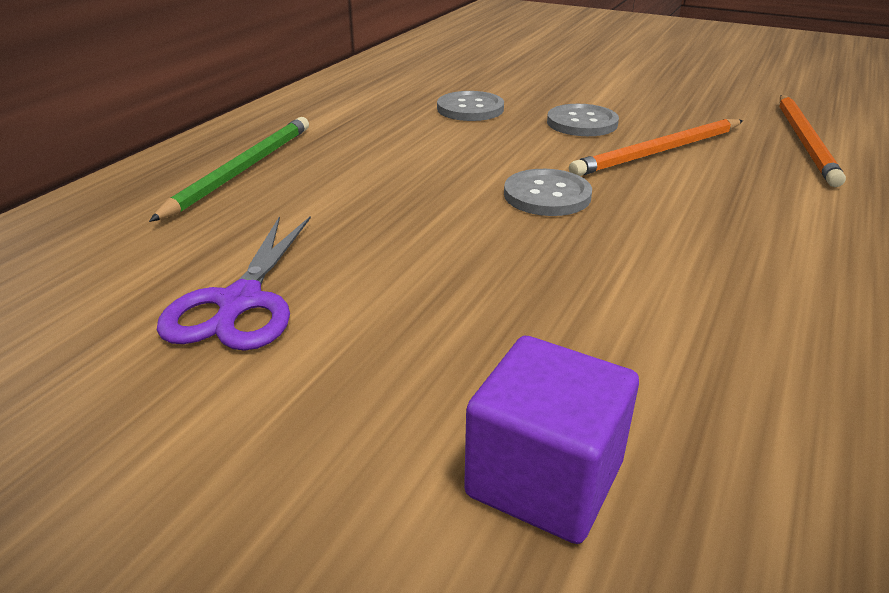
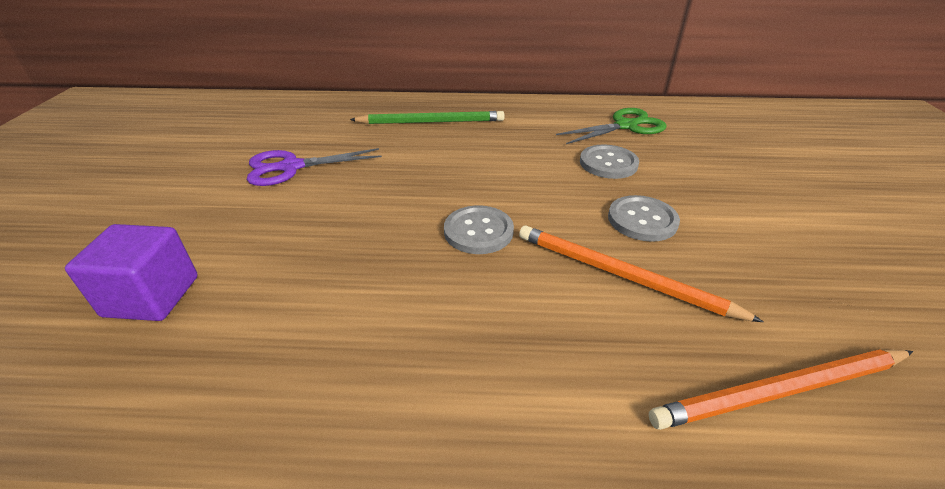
camera: 65 degrees right, 5 degrees up
none -> green scissors [556,108,667,144]

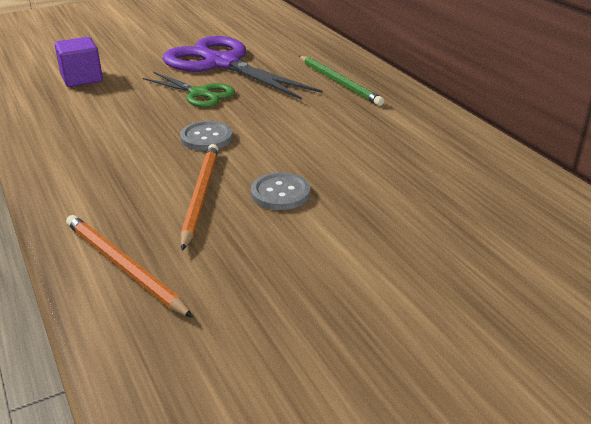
camera: 60 degrees right, 5 degrees down
purple scissors [247,148,382,186] -> purple scissors [162,36,322,100], size x1.87
green scissors [556,108,667,144] -> green scissors moved to [143,72,235,107]
grey button [580,144,639,179] -> none

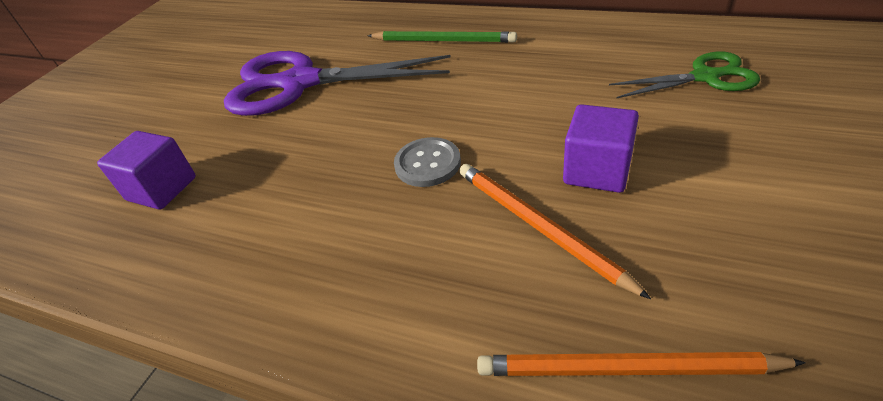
camera: 35 degrees left, 10 degrees up
green scissors [143,72,235,107] -> green scissors moved to [609,51,760,99]
grey button [251,172,310,210] -> purple cube [563,104,639,193]

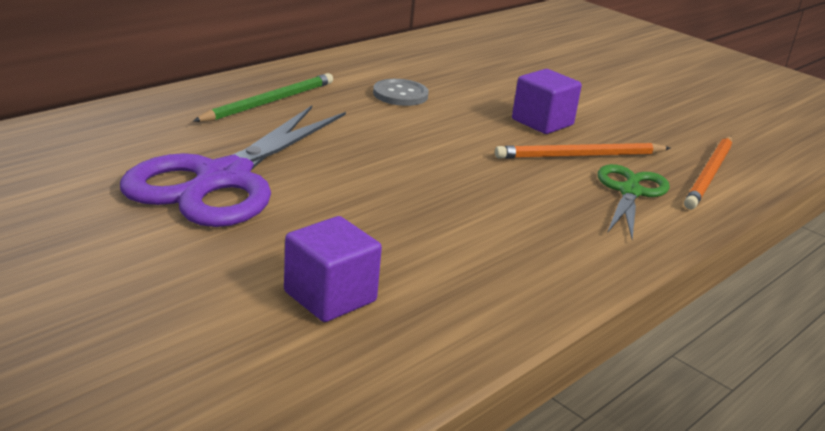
camera: 75 degrees left, 15 degrees down
grey button [394,137,461,187] -> grey button moved to [373,79,429,106]
green scissors [609,51,760,99] -> green scissors moved to [598,164,670,240]

